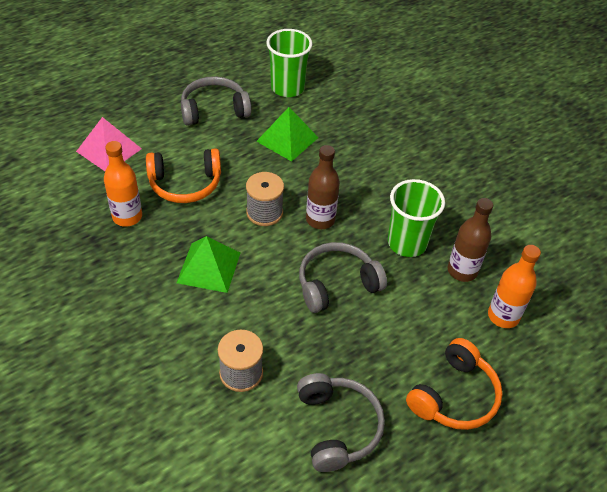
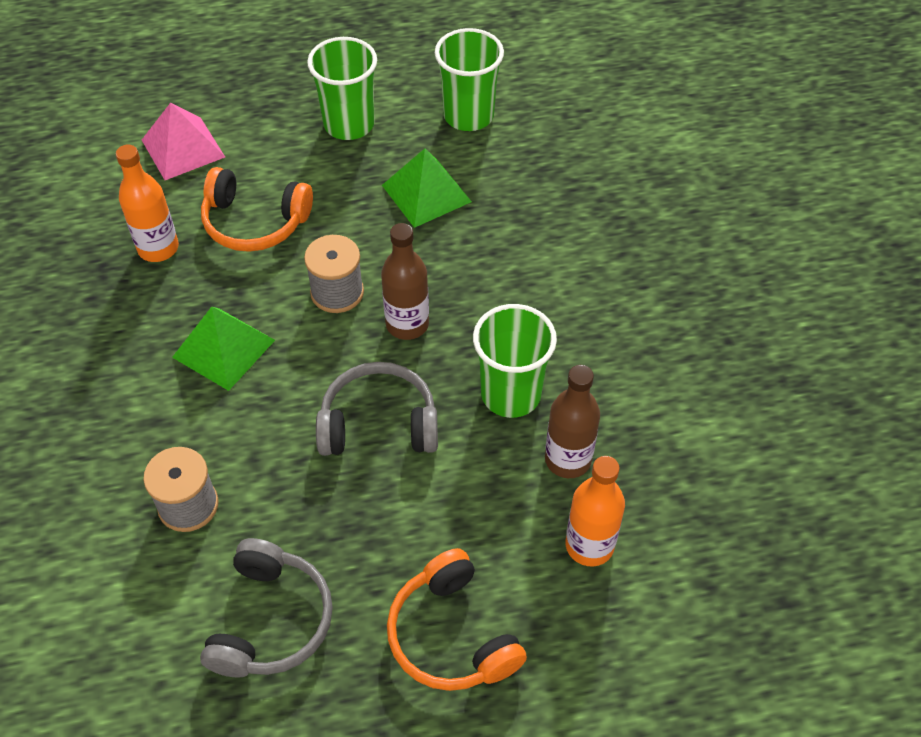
camera: 25 degrees right, 5 degrees up
grey headphones [181,76,251,126] -> green cup [307,37,377,140]
orange headphones [406,338,503,430] -> orange headphones turned 90 degrees clockwise [387,548,527,691]

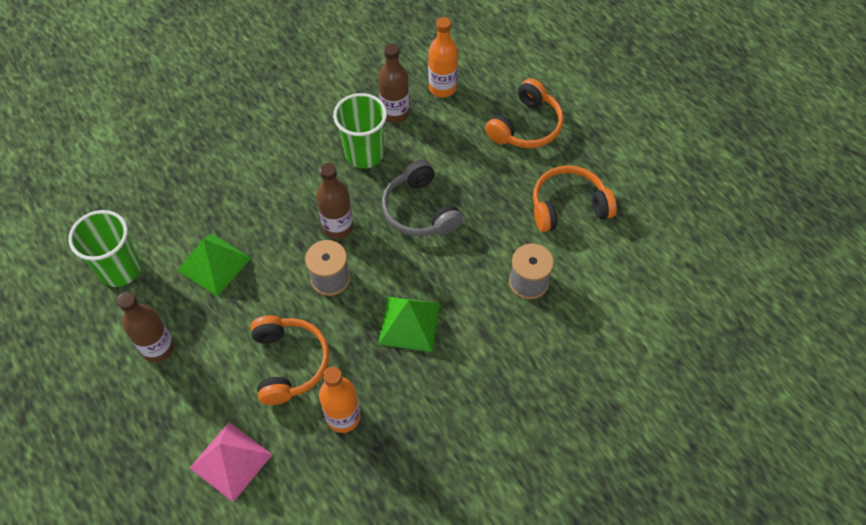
camera: 115 degrees left, 5 degrees up
grey headphones [200,538,333,677] -> orange headphones [533,165,617,232]
green cup [307,37,377,140] -> brown bottle [117,292,174,362]

